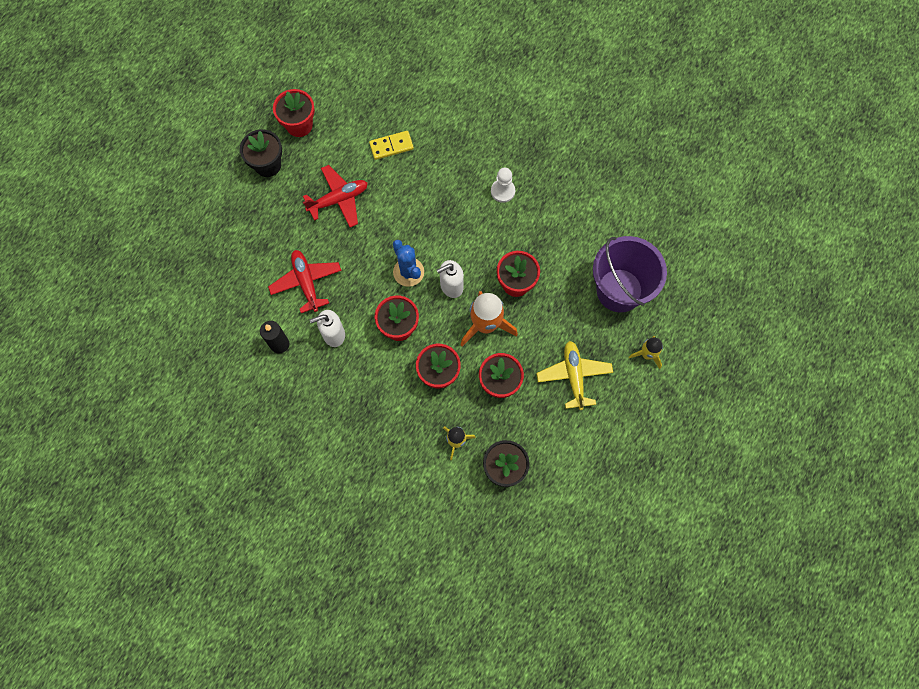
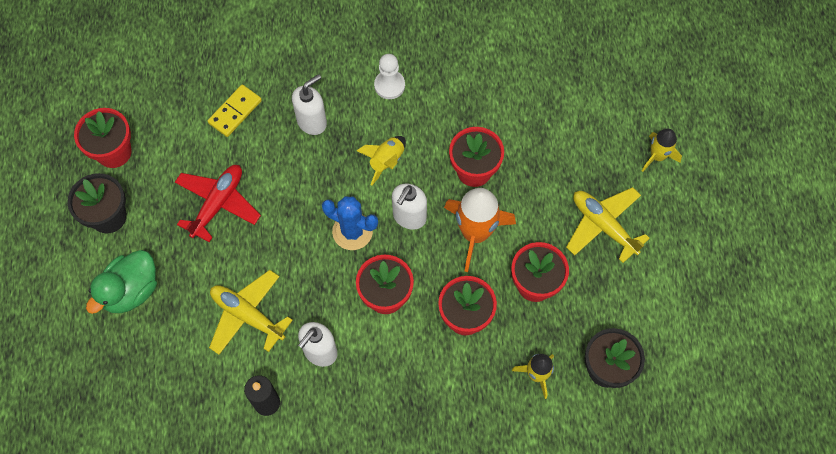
camera: 35 degrees left, 5 degrees down
red plane [268,250,342,313] -> yellow plane [209,270,293,355]
purple bucket [593,236,667,312] -> none
none -> green duck [86,250,157,314]
none -> white soap dispenser [292,74,327,135]
none -> yellow rocket [357,136,406,186]

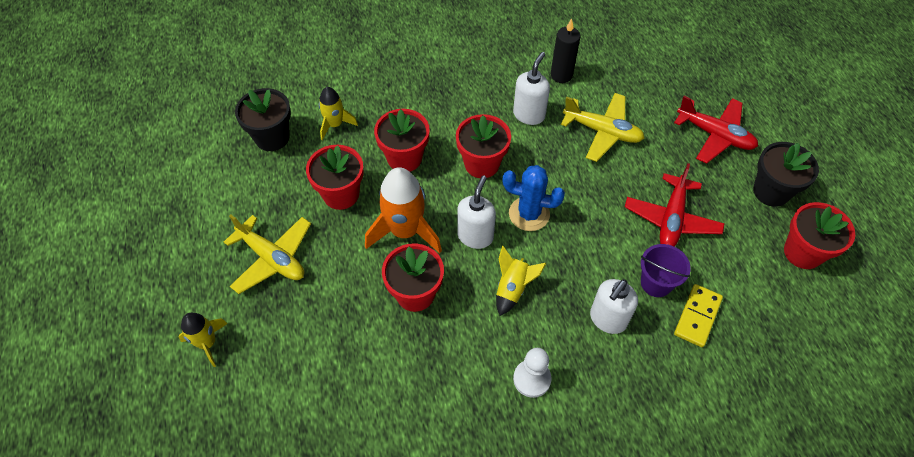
camera: 170 degrees right, 10 degrees down
green duck [86,250,157,314] -> red plane [674,96,758,164]
none -> purple bucket [641,244,690,297]

